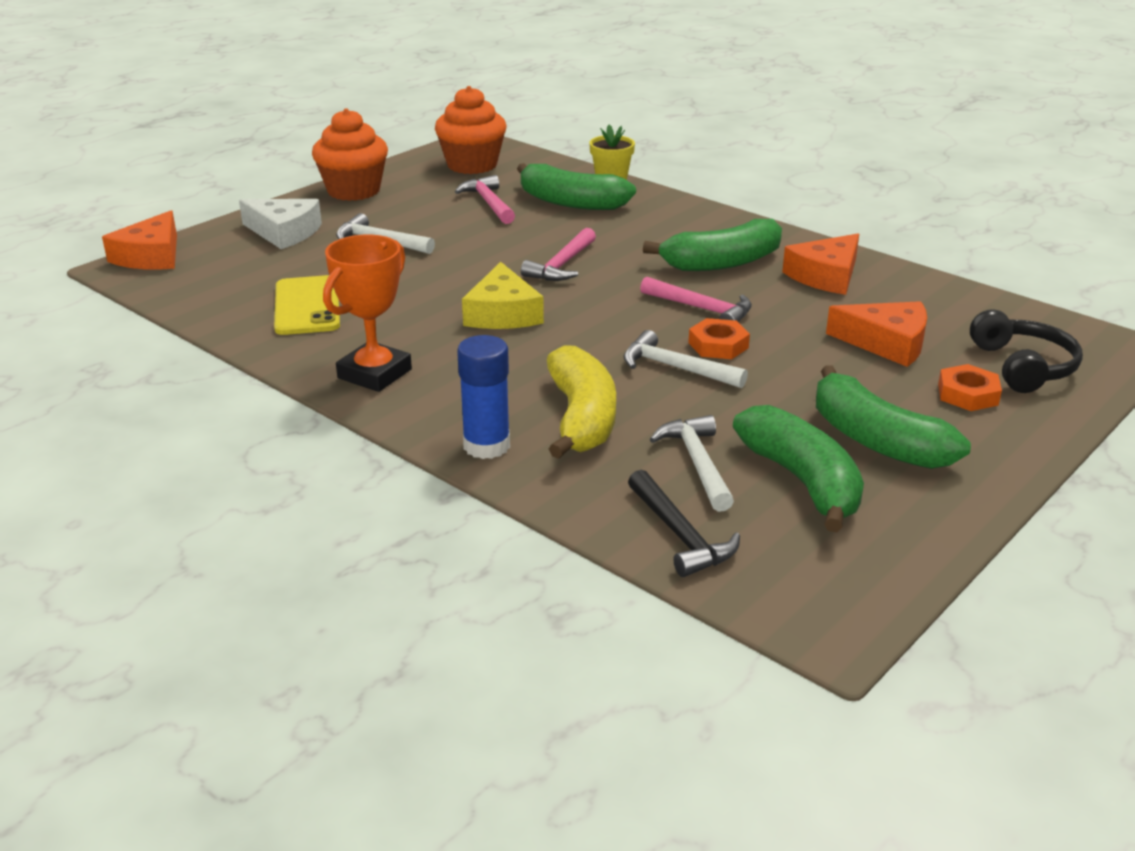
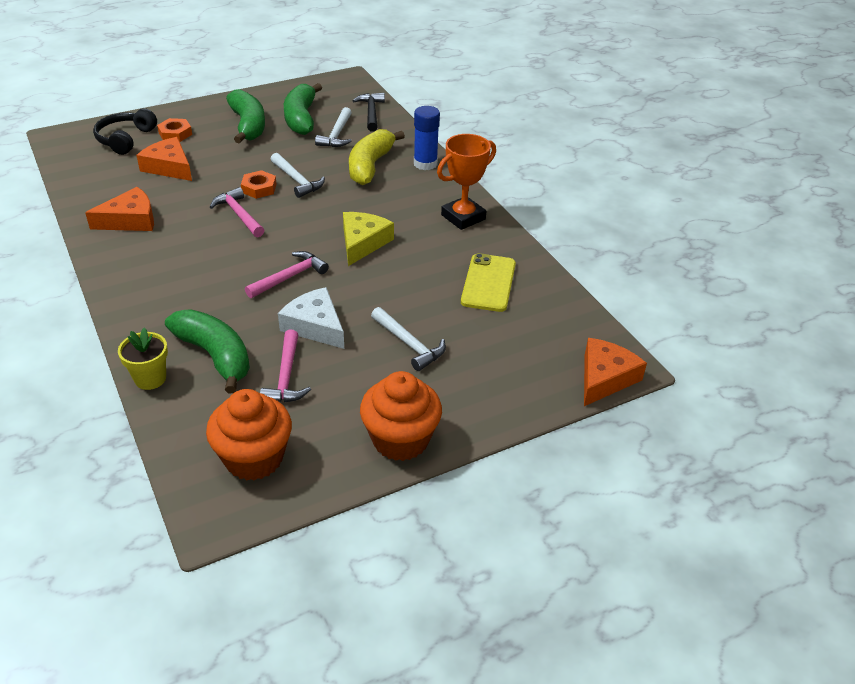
camera: 160 degrees left, 10 degrees up
white cheese [239,199,322,249] -> white cheese moved to [278,287,344,349]
green banana [643,219,782,271] -> none

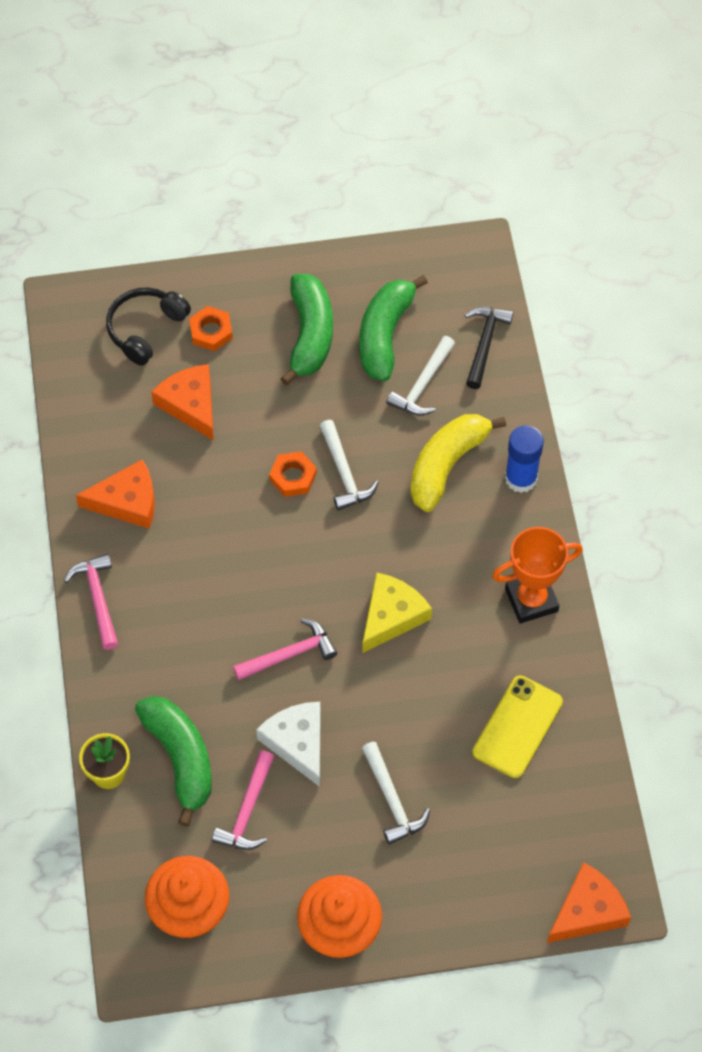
camera: 20 degrees right, 20 degrees up
pink hammer [210,187,264,237] -> pink hammer moved to [64,554,118,650]

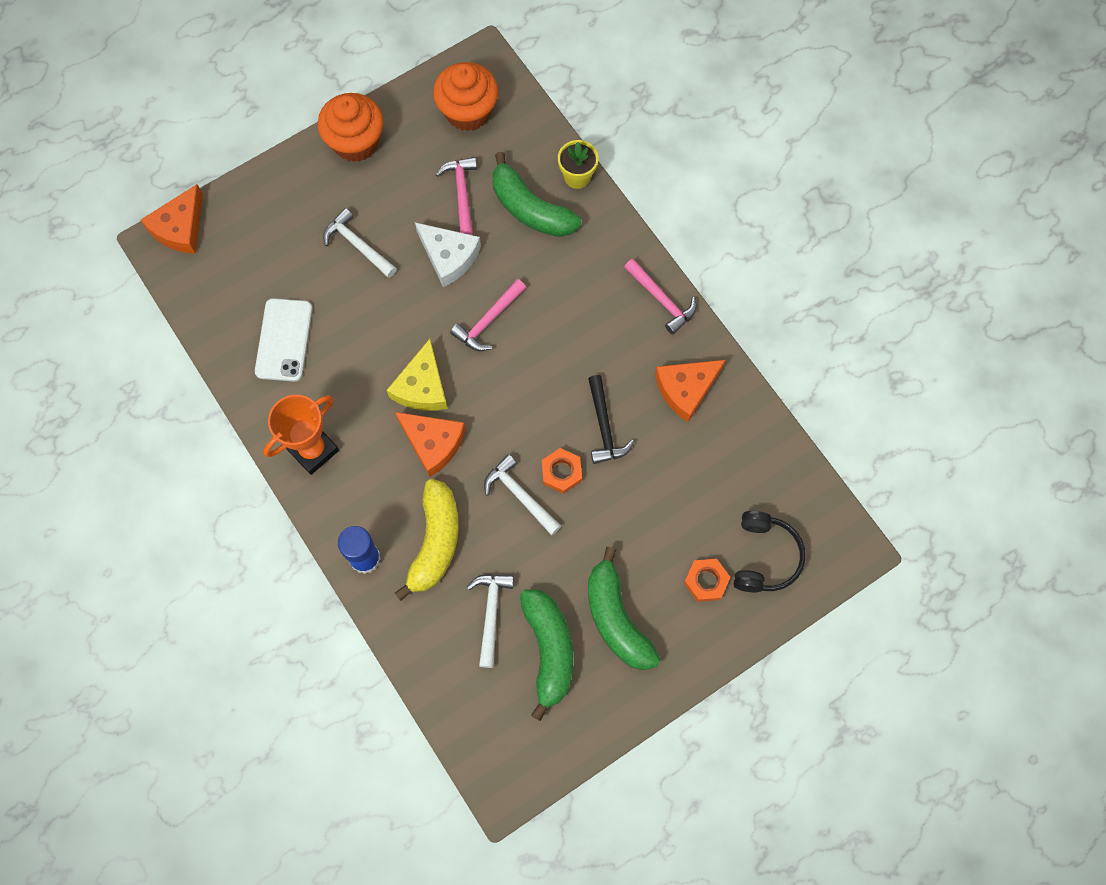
camera: 155 degrees right, 10 degrees up
orange cheese [151,364,214,441] -> orange cheese moved to [395,412,466,477]
black hammer [465,307,514,389] -> black hammer moved to [588,375,634,464]
yellow phone [472,676,563,778] -> white phone [255,298,312,382]

